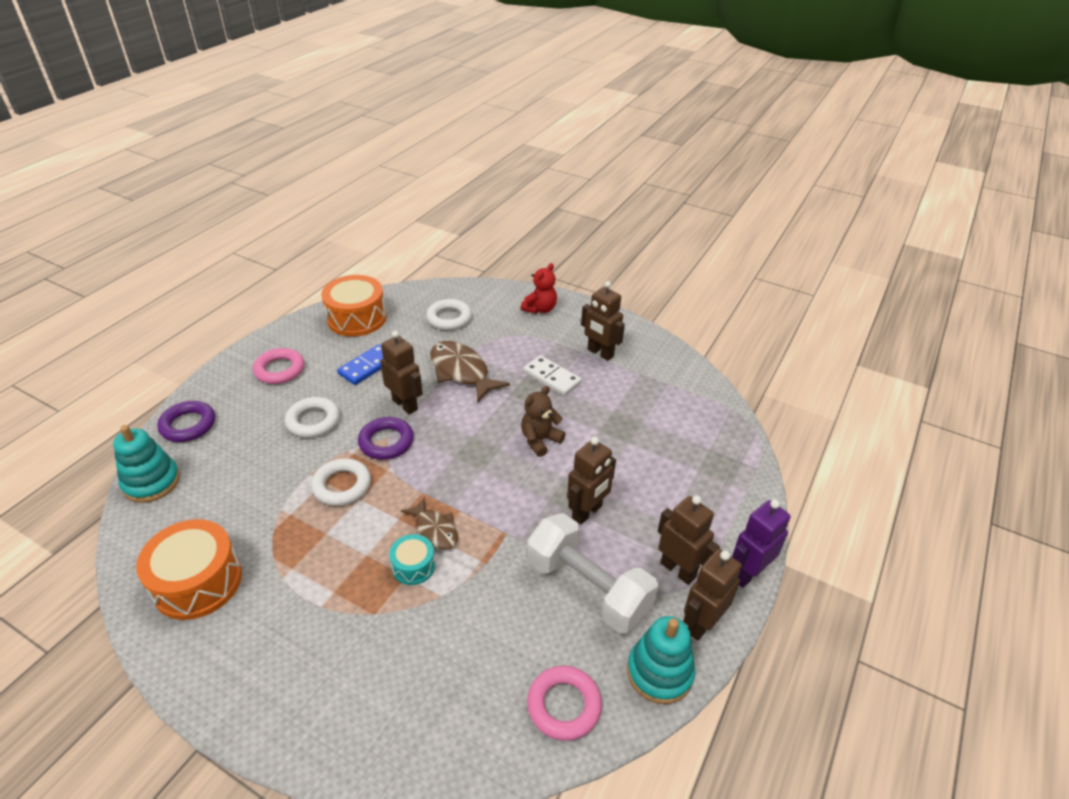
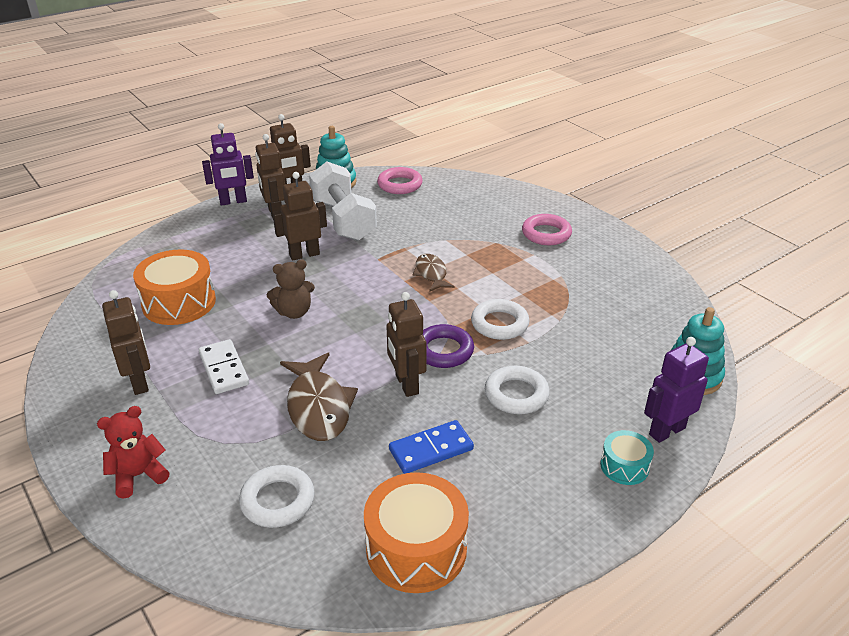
camera: 155 degrees left, 5 degrees down
orange drum [136,519,242,620] -> orange drum moved to [133,249,216,325]
purple ring [157,401,215,442] -> purple robot [644,337,709,443]
pink ring [253,348,304,384] -> pink ring moved to [522,214,572,245]
turquoise drum [389,534,435,585] -> turquoise drum moved to [600,430,654,485]

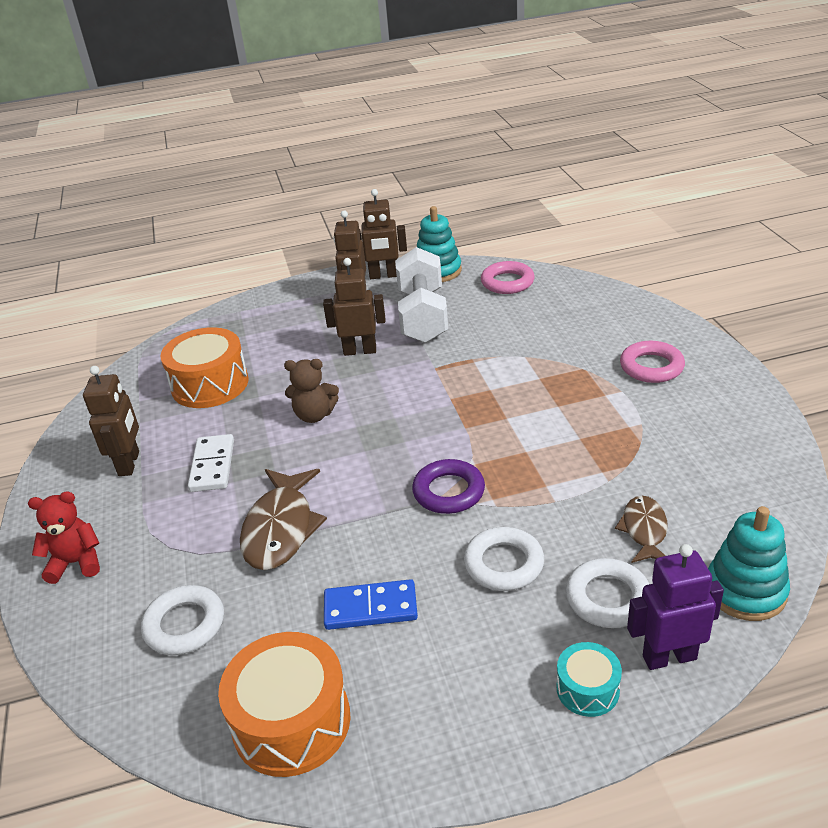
camera: 25 degrees right, 0 degrees up
purple robot [202,123,254,206] -> none
brown robot [386,292,426,397] -> none
brown fish [413,254,455,292] -> brown fish moved to [615,496,668,563]
white ring [471,299,530,340] -> white ring moved to [566,558,649,628]

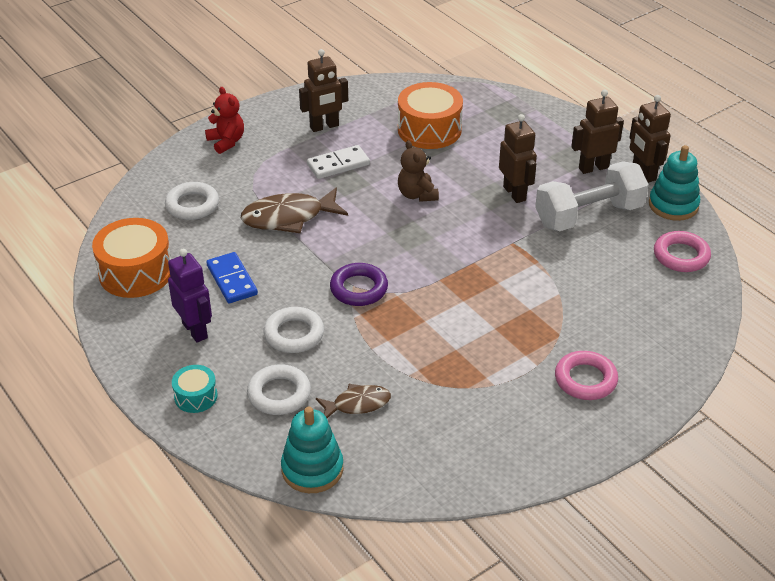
camera: 65 degrees right, 5 degrees up
purple robot [627,544,724,670] -> purple robot moved to [168,249,212,343]

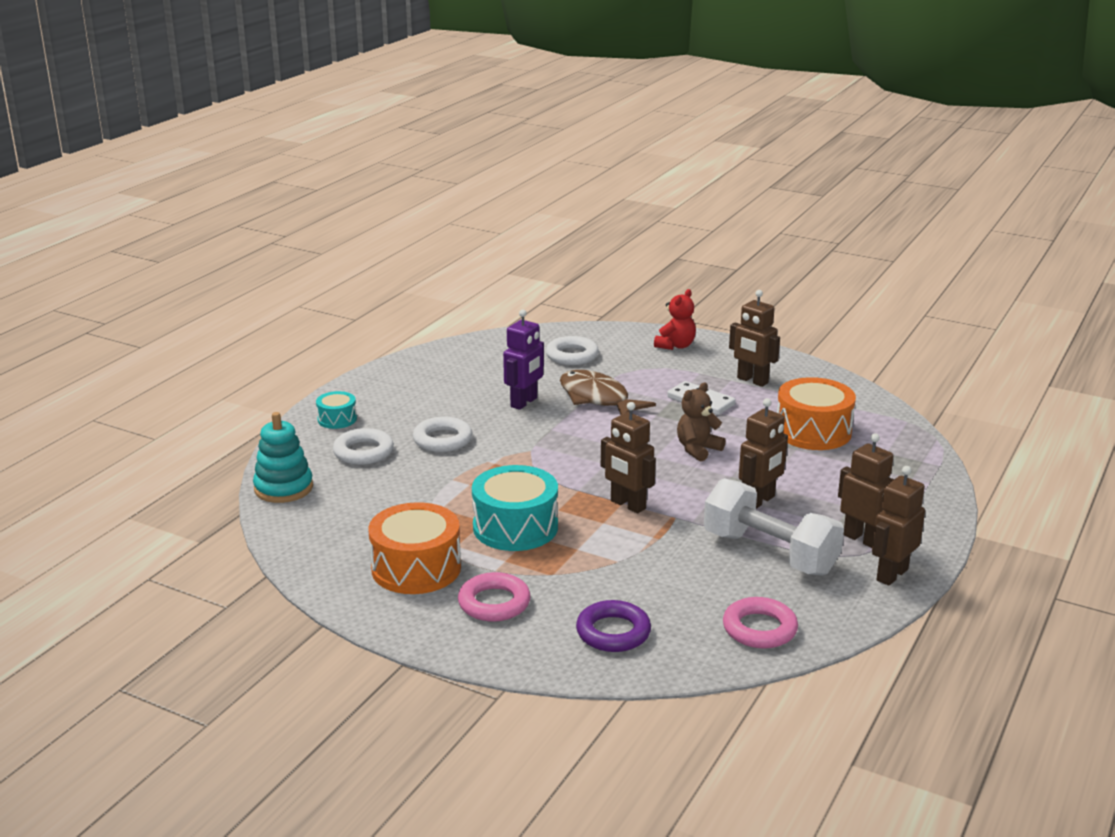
camera: 65 degrees right, 15 degrees down
orange drum [92,218,171,298] -> orange drum moved to [368,502,461,594]
purple robot [168,249,212,343] -> purple robot moved to [503,309,544,410]
blue domino [206,252,258,303] -> none
brown fish [316,384,391,418] -> none
purple ring [330,263,388,306] -> purple ring moved to [576,600,651,652]
turquoise stacking toy [649,145,700,221] -> none
none -> turquoise drum [472,465,558,551]
none -> brown robot [601,402,656,513]

